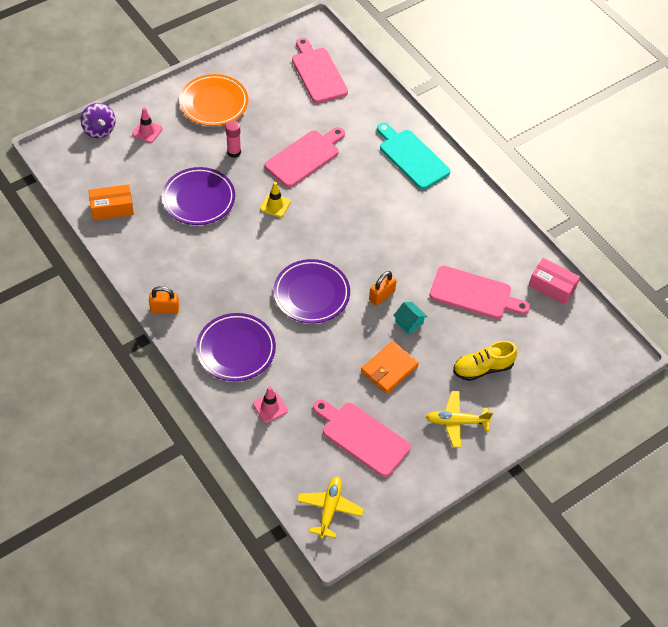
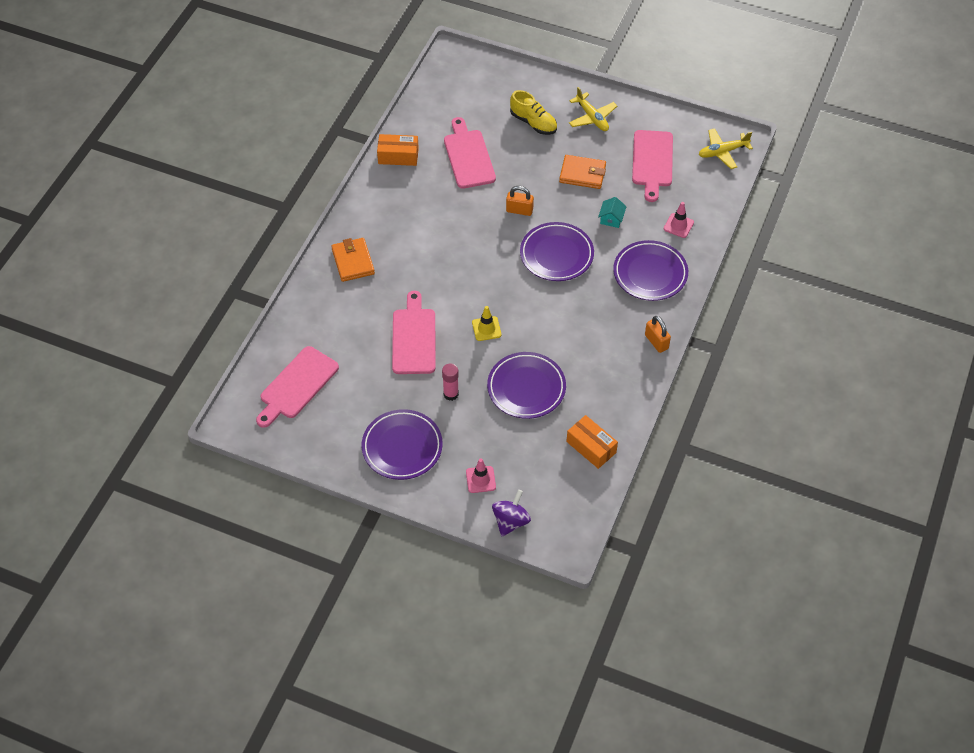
camera: 120 degrees left, 0 degrees up
orange plate [179,74,248,126] -> purple plate [362,409,443,480]
pink cutting board [265,127,345,187] -> pink cutting board turned 75 degrees clockwise [392,291,436,374]
turquoise cutting board [377,123,450,190] -> orange wallet [331,238,375,282]
turquoise house [393,302,427,334] -> turquoise house moved to [598,197,627,228]
pink box [529,258,580,305] -> none
none -> orange box [377,134,419,166]

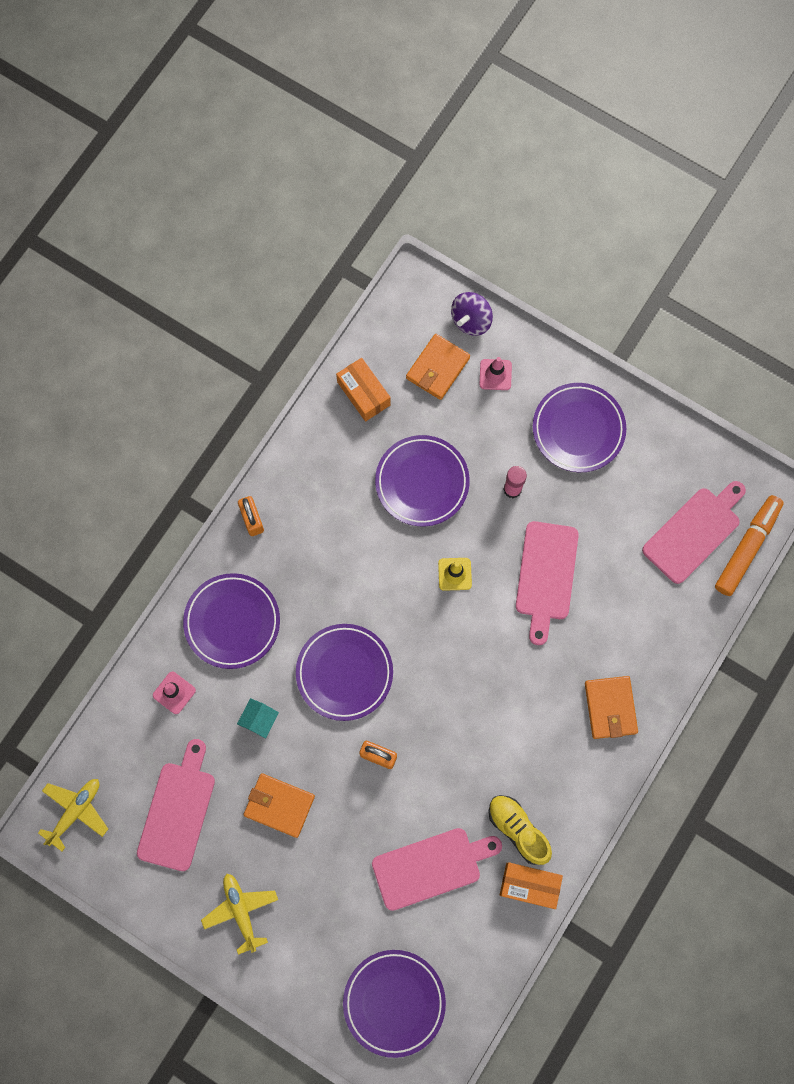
camera: 170 degrees left, 20 degrees up
pink cutting board [444,117,496,189] -> pink cutting board turned 105 degrees counterclockwise [372,828,502,911]
yellow shoe [510,90,557,135] -> yellow shoe moved to [488,795,552,865]
yellow plane [699,128,753,169] -> yellow plane turned 45 degrees counterclockwise [38,779,108,851]
none -> purple plate [343,950,446,1058]
none -> orange wallet [406,334,470,400]
none -> orange marker [715,495,784,596]

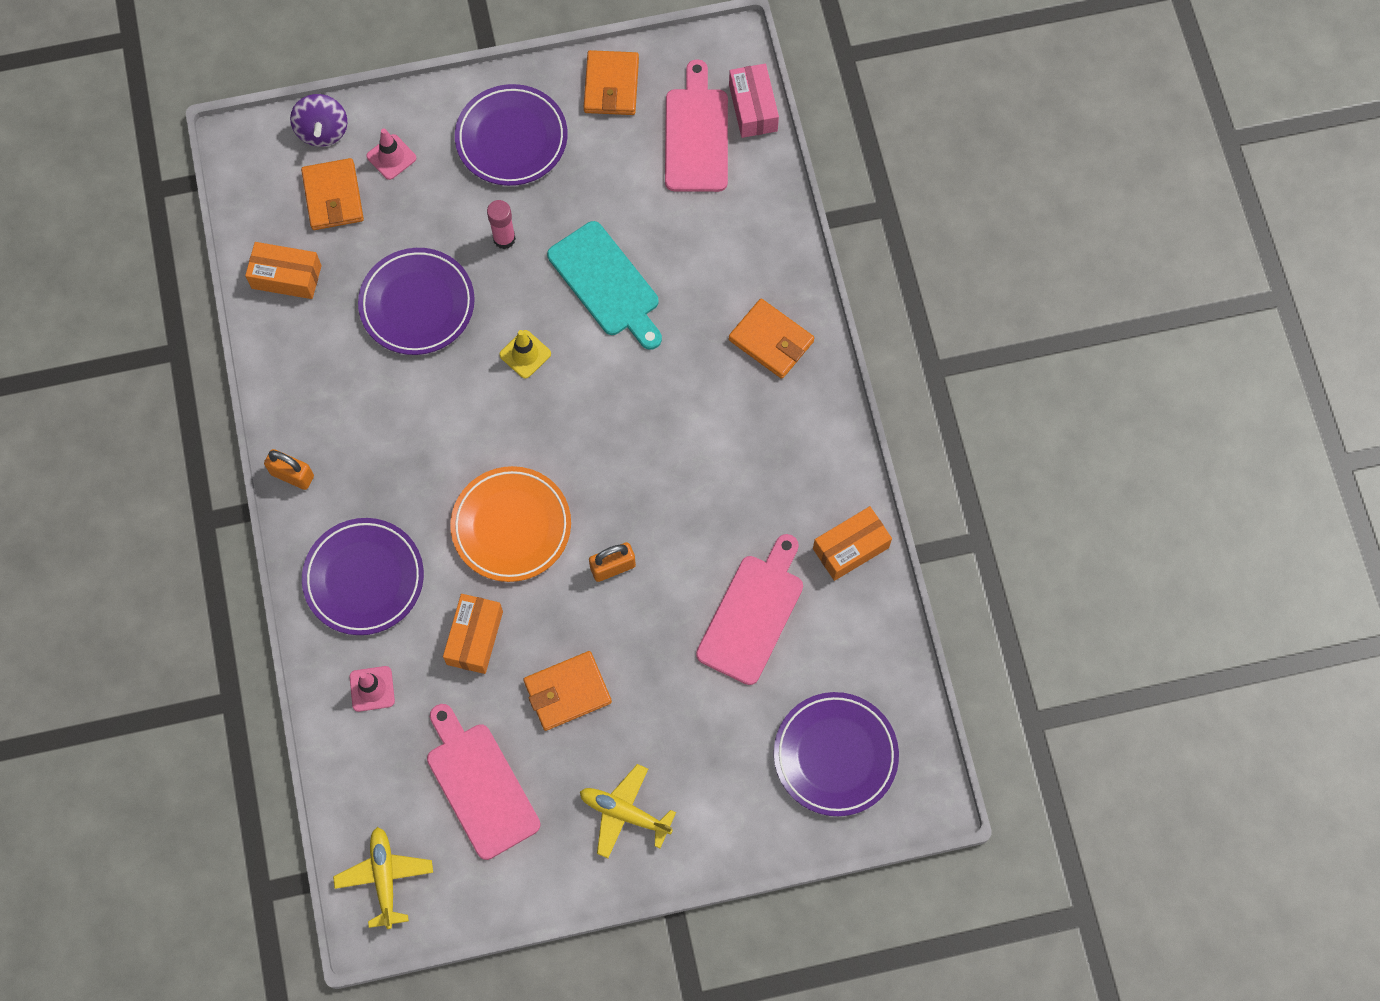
camera: 45 degrees left, 5 degrees down
turquoise house [237,698,279,739] -> orange box [443,594,503,674]
purple plate [296,624,393,721] -> orange plate [450,466,571,582]
yellow shoe [488,795,552,865] -> none
pink cutting board [516,521,579,645] -> turquoise cutting board [547,221,662,350]
orange marker [715,495,784,596] -> pink box [729,64,779,138]
none -> orange wallet [584,50,639,115]

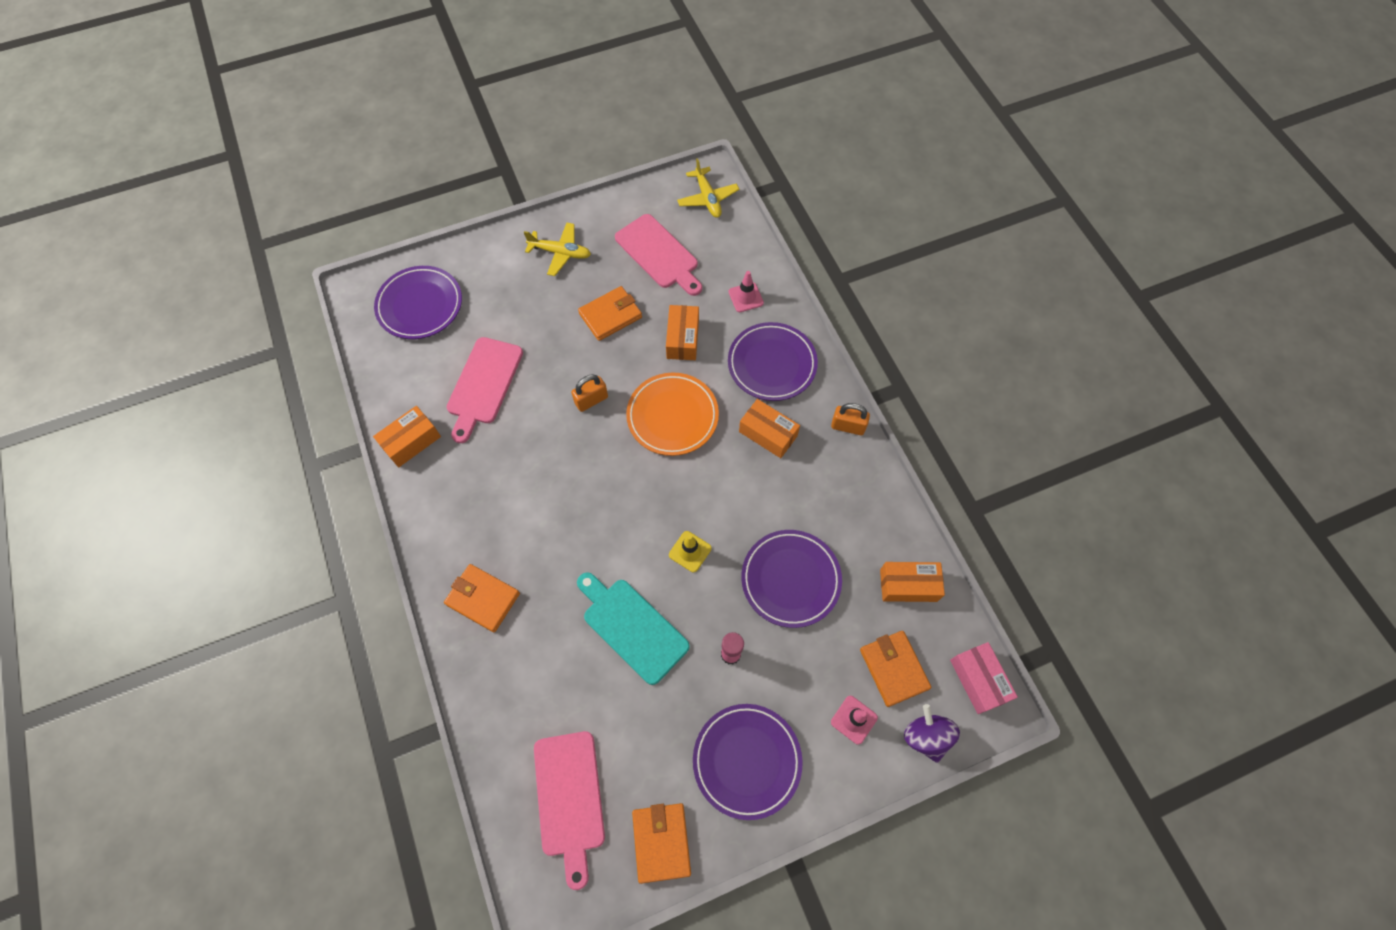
camera: 170 degrees right, 5 degrees down
pink box [729,64,779,138] -> pink box moved to [950,642,1018,714]
none -> orange box [739,399,800,458]

